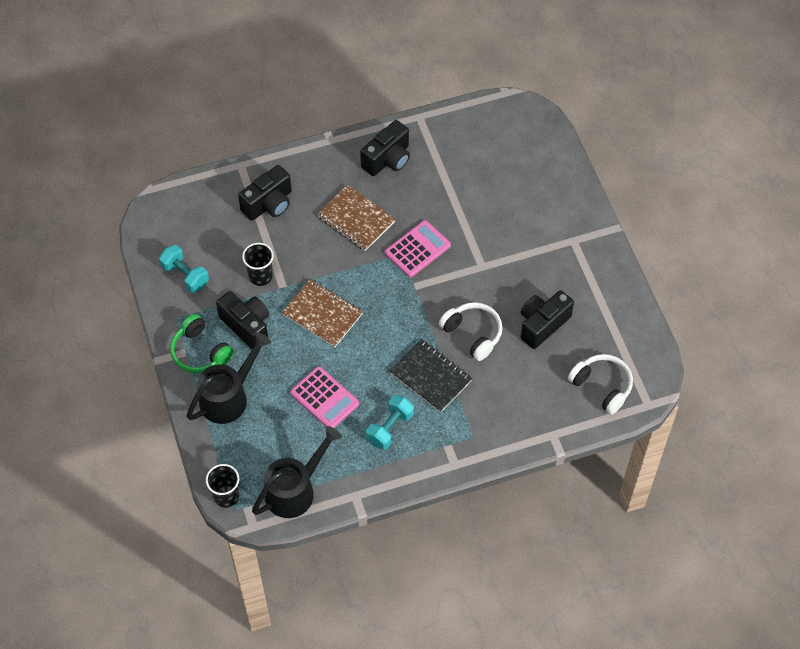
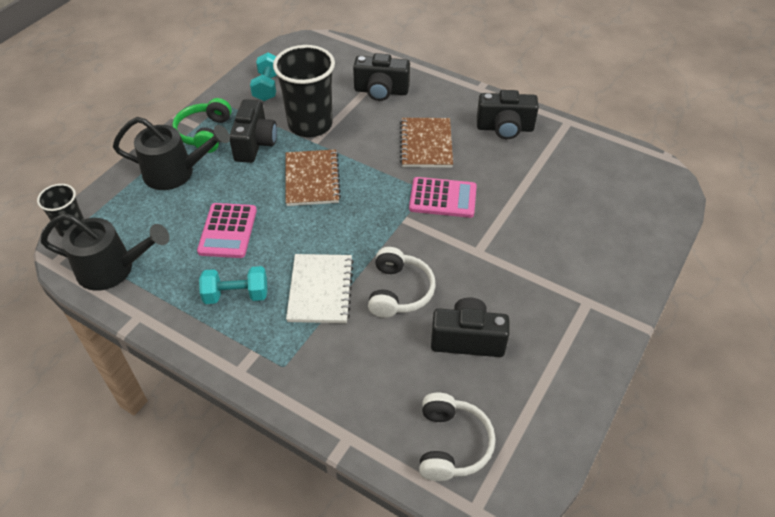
camera: 50 degrees right, 10 degrees down
black cup [242,243,274,286] -> black cup [273,45,335,137], size x1.83
black notebook [390,339,473,413] -> white notebook [286,254,354,323]

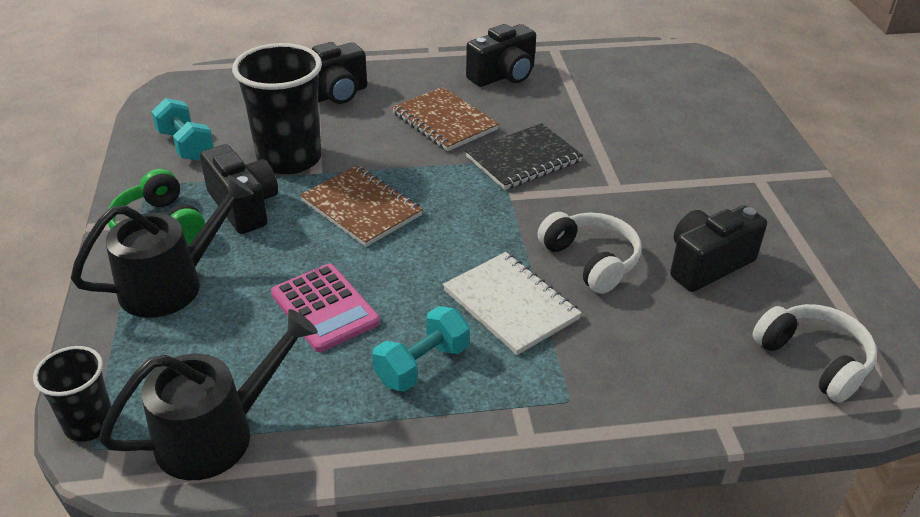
camera: 40 degrees left, 10 degrees down
pink calculator [409,177,477,218] -> black notebook [465,123,583,190]

